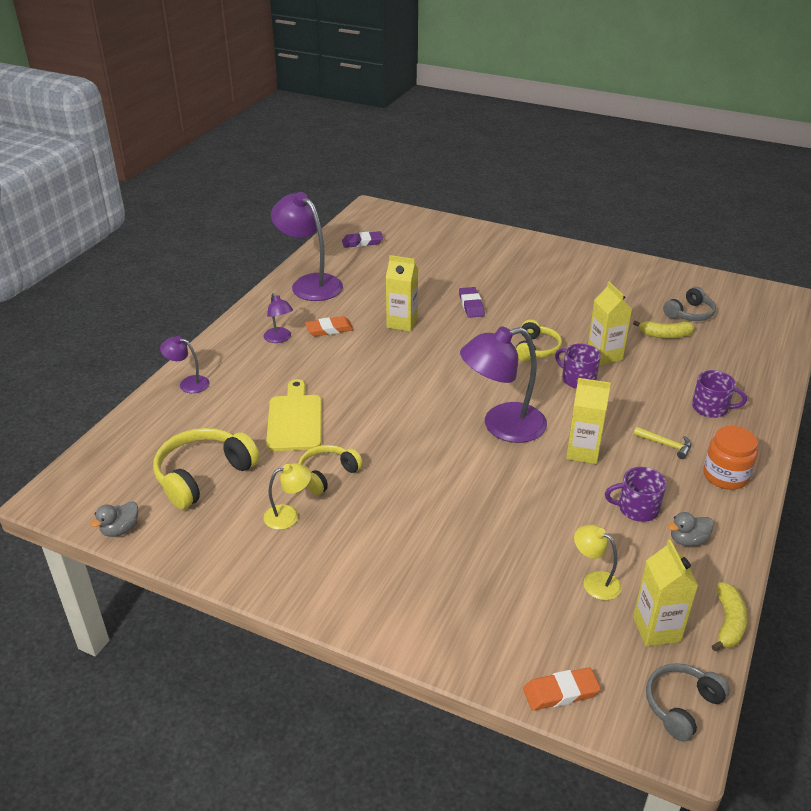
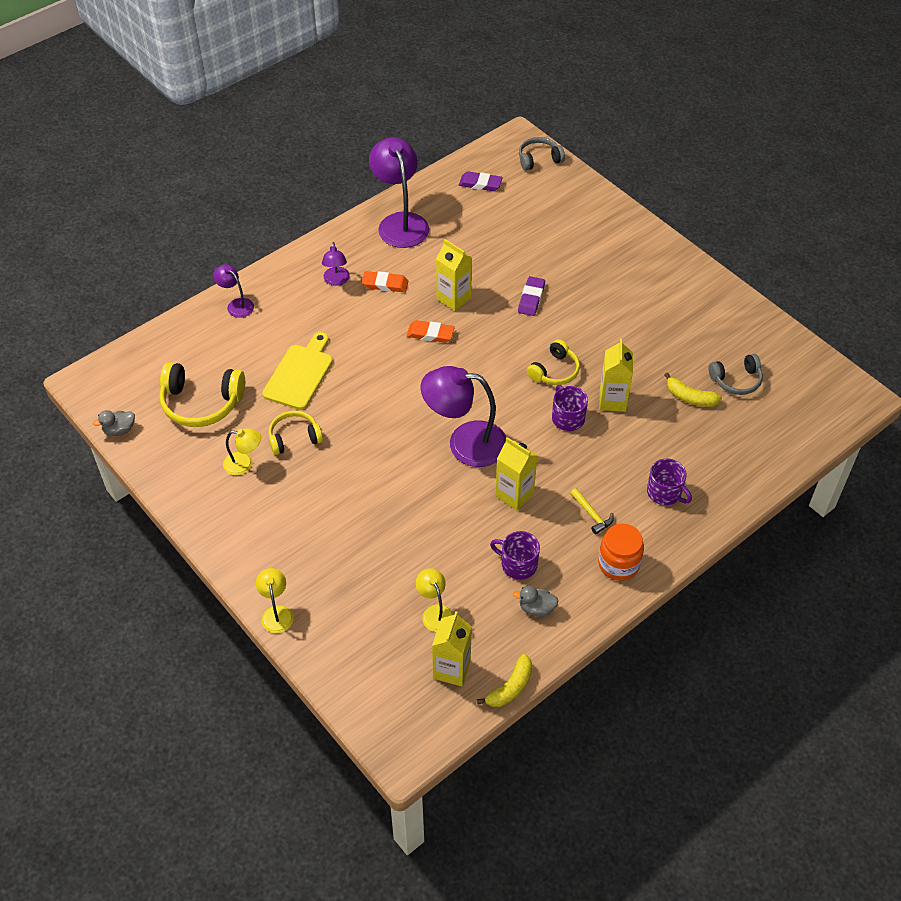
camera: 25 degrees right, 15 degrees up
yellow headphones [153,428,260,509] -> yellow headphones turned 150 degrees counterclockwise [159,362,245,427]
orange eraser [523,667,601,711] -> orange eraser moved to [407,320,455,343]
grey headphones [646,663,730,742] -> grey headphones moved to [519,137,565,171]
none -> yellow lamp [256,568,293,633]

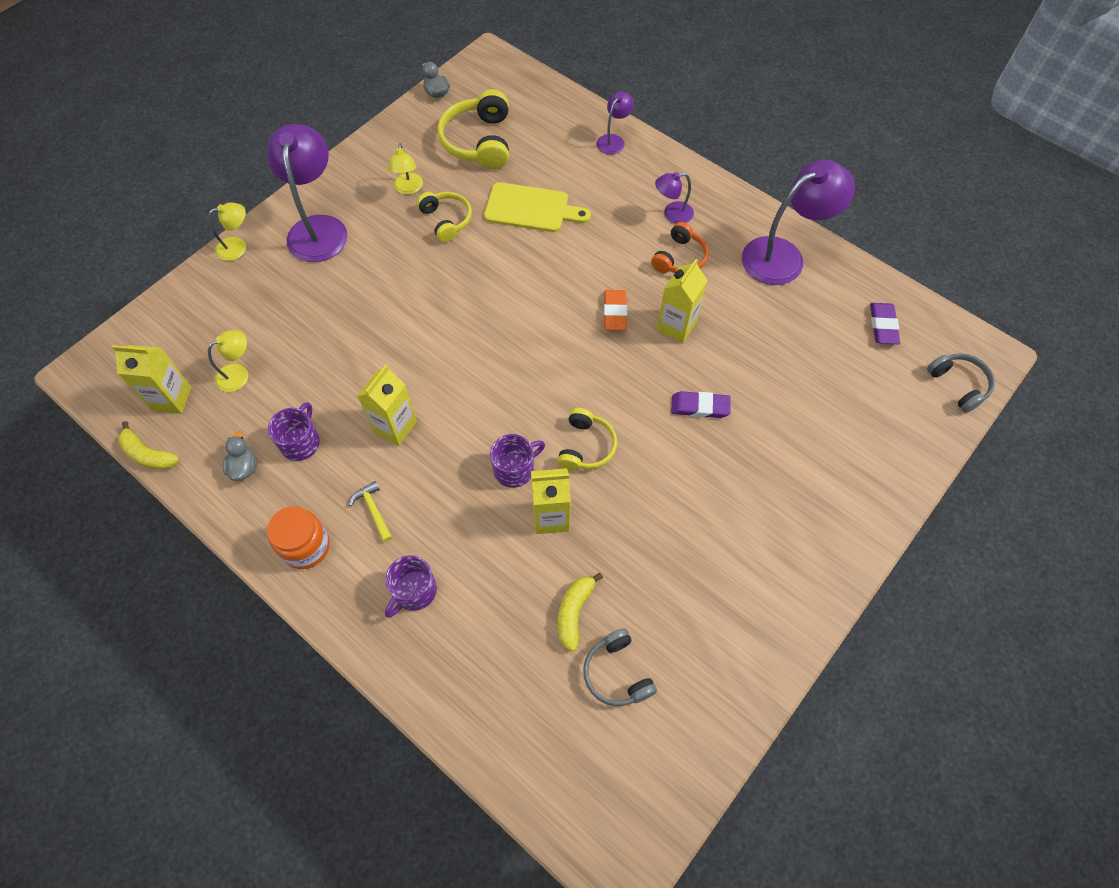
camera: 80 degrees right, 10 degrees up
orange eraser [362,271,408,292] -> orange headphones [651,222,708,273]
purple lamp [421,366,507,467] -> purple lamp moved to [267,124,347,262]
yellow headphones [527,339,580,385] -> yellow headphones turned 105 degrees counterclockwise [557,408,617,471]
yellow hammer [570,488,614,534] -> yellow hammer turned 105 degrees clockwise [349,481,392,543]

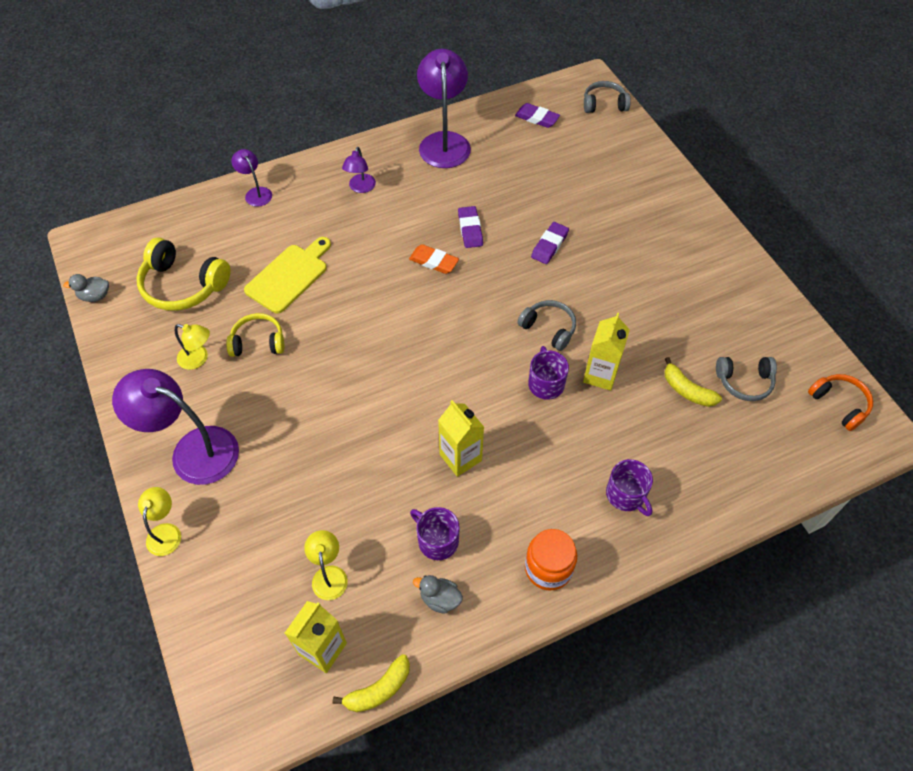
camera: 65 degrees left, 5 degrees down
yellow hammer [349,481,392,543] -> none
yellow headphones [557,408,617,471] -> grey headphones [517,300,576,351]
orange headphones [651,222,708,273] -> orange headphones moved to [808,374,873,431]
yellow carton [657,259,708,343] -> purple eraser [458,206,483,248]

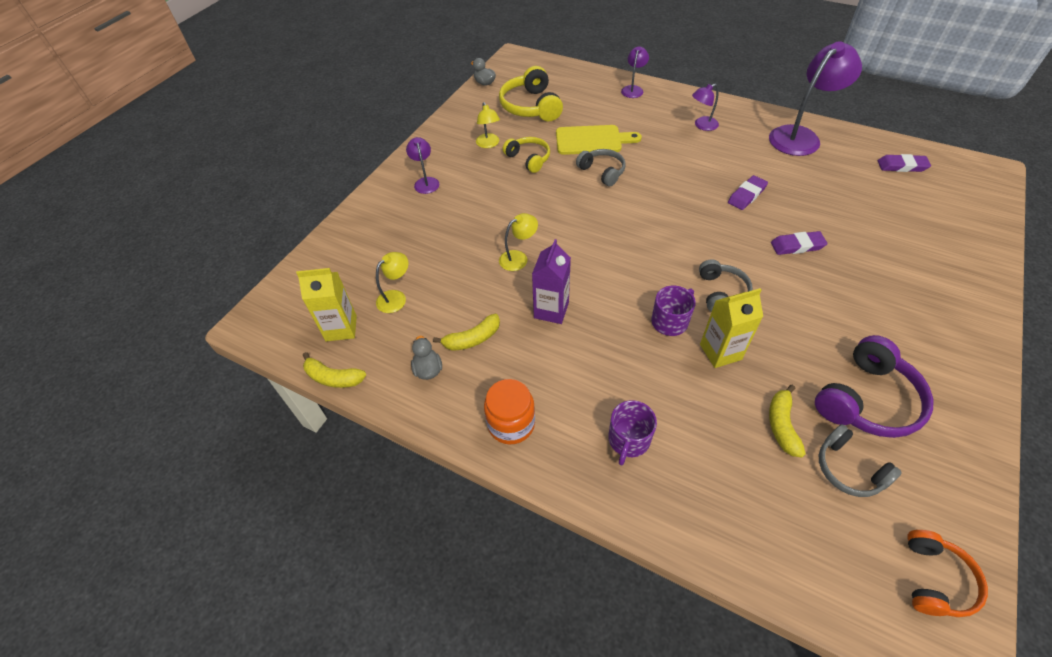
camera: 55 degrees right, 5 degrees down
purple lamp [112,369,239,485] -> purple lamp [406,137,439,194], size x0.50
yellow lamp [138,487,181,556] -> yellow lamp moved to [499,213,538,271]
orange eraser [409,244,459,274] -> none
purple mug [410,507,460,560] -> yellow banana [433,314,500,351]
yellow carton [438,400,484,477] -> purple carton [532,239,571,324]
purple eraser [515,103,560,128] -> purple eraser turned 75 degrees counterclockwise [878,154,931,172]
grey headphones [584,81,631,113] -> grey headphones moved to [576,149,626,187]
none -> purple headphones [815,335,933,438]

